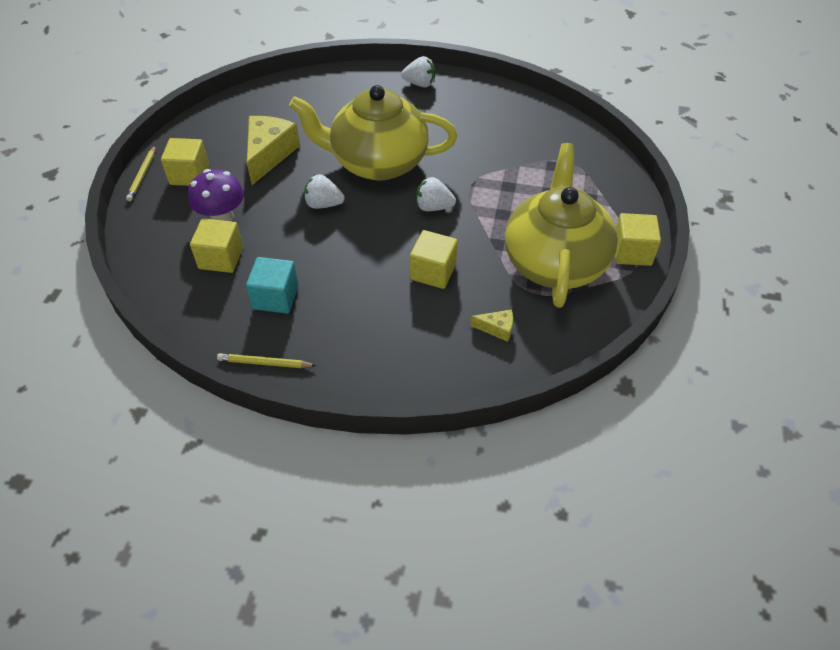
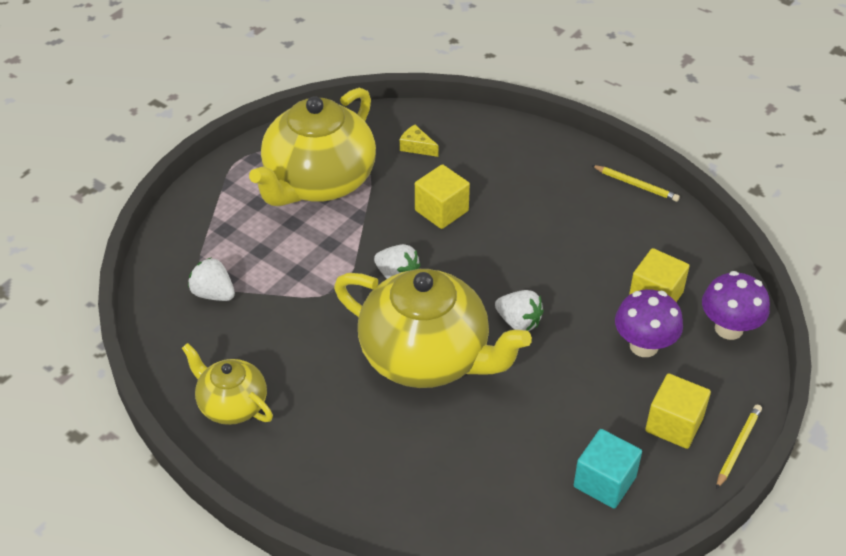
camera: 155 degrees left, 5 degrees down
turquoise cube [246,257,299,314] -> turquoise cube moved to [574,429,642,509]
yellow cheese [247,116,300,185] -> none
white strawberry [401,56,435,88] -> white strawberry moved to [188,257,235,301]
yellow cube [615,213,661,266] -> none
none -> yellow teapot [182,343,273,425]
none -> purple mushroom [702,271,770,340]

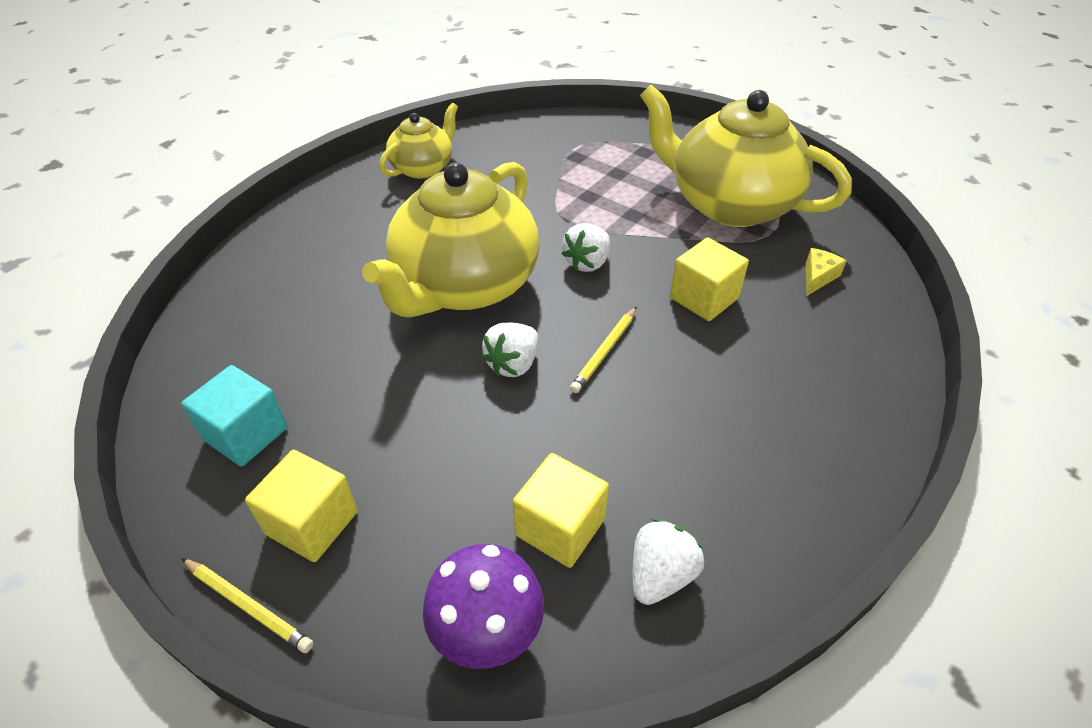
camera: 90 degrees right, 0 degrees up
white strawberry [188,257,235,301] -> white strawberry moved to [632,519,704,605]
yellow pencil [591,165,680,202] -> yellow pencil moved to [570,307,637,393]
purple mushroom [615,289,683,357] -> none

